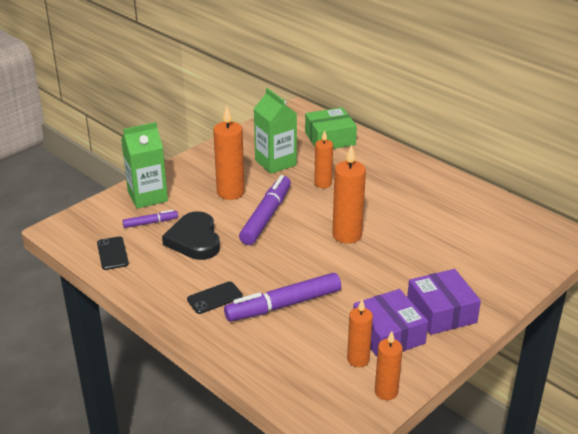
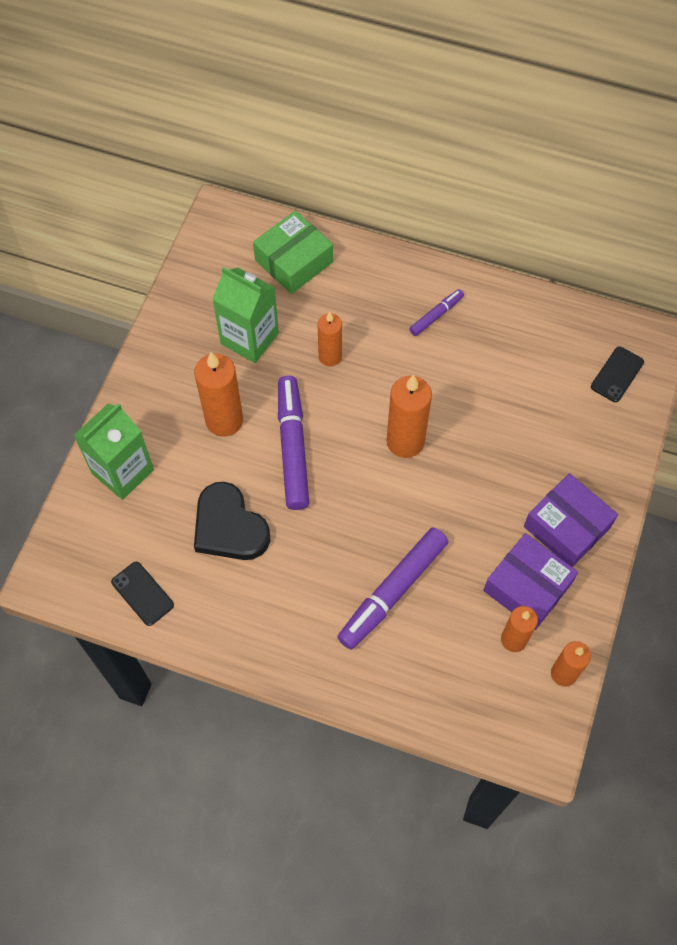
camera: 25 degrees left, 30 degrees up
purple marker [123,210,178,228] -> purple marker moved to [409,289,464,336]
black phone [187,281,243,314] -> black phone moved to [591,346,644,402]

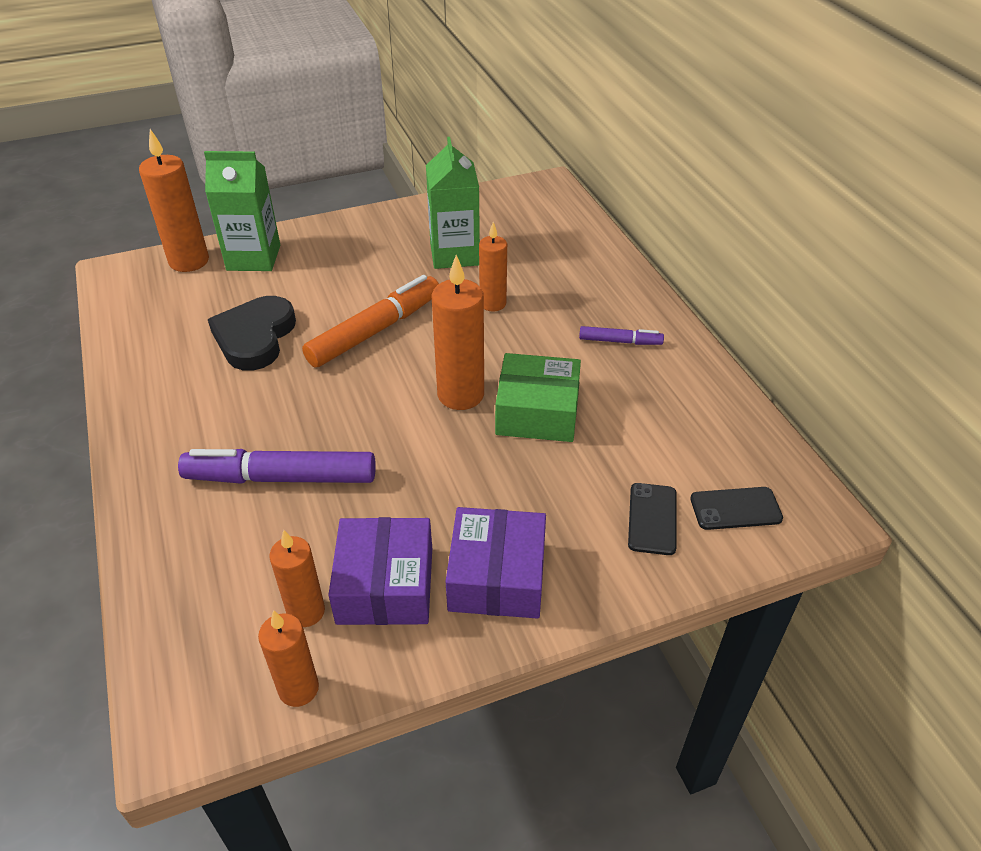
camera: 50 degrees right, 20 degrees down
black phone [111,562,174,626] -> black phone moved to [628,483,677,555]
orange candle [194,352,243,437] -> orange candle moved to [139,129,209,272]
green box [253,211,333,294] -> green box moved to [495,353,581,442]
purple marker [278,375,309,510] -> orange marker [302,275,439,367]

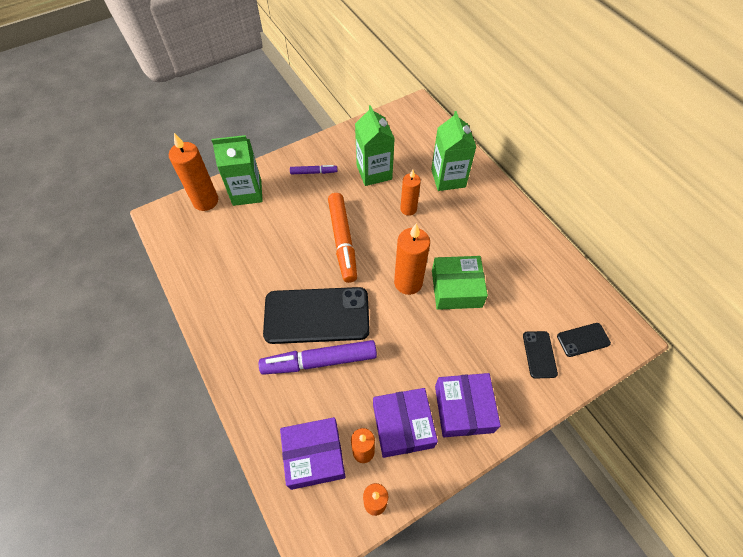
camera: 10 degrees left, 15 degrees up
black heart [208,296,296,371] -> none
orange marker [302,275,439,367] -> orange marker turned 135 degrees clockwise [328,193,357,283]
purple marker [579,326,664,345] -> purple marker moved to [290,165,337,174]
none -> black phone [263,287,370,344]
none -> purple box [280,417,345,490]
none -> green carton [431,111,476,191]

